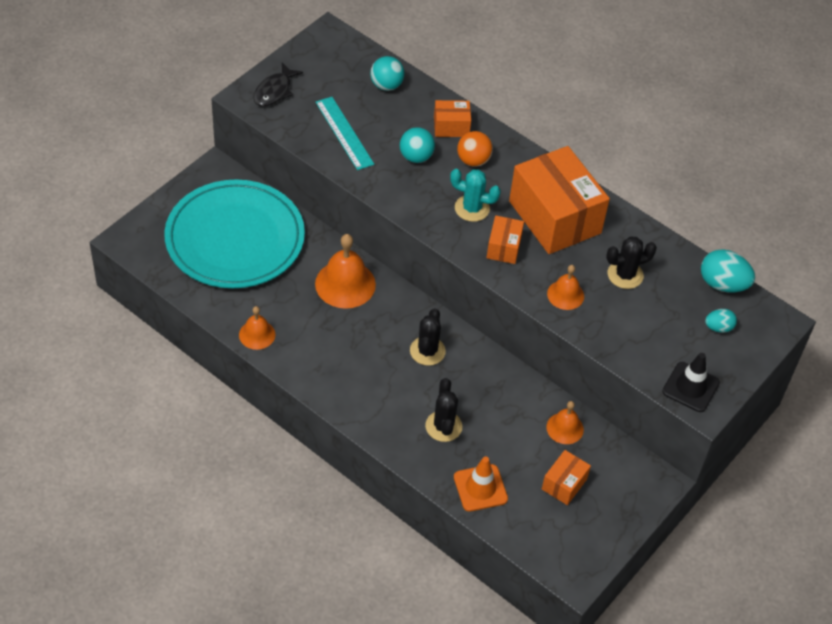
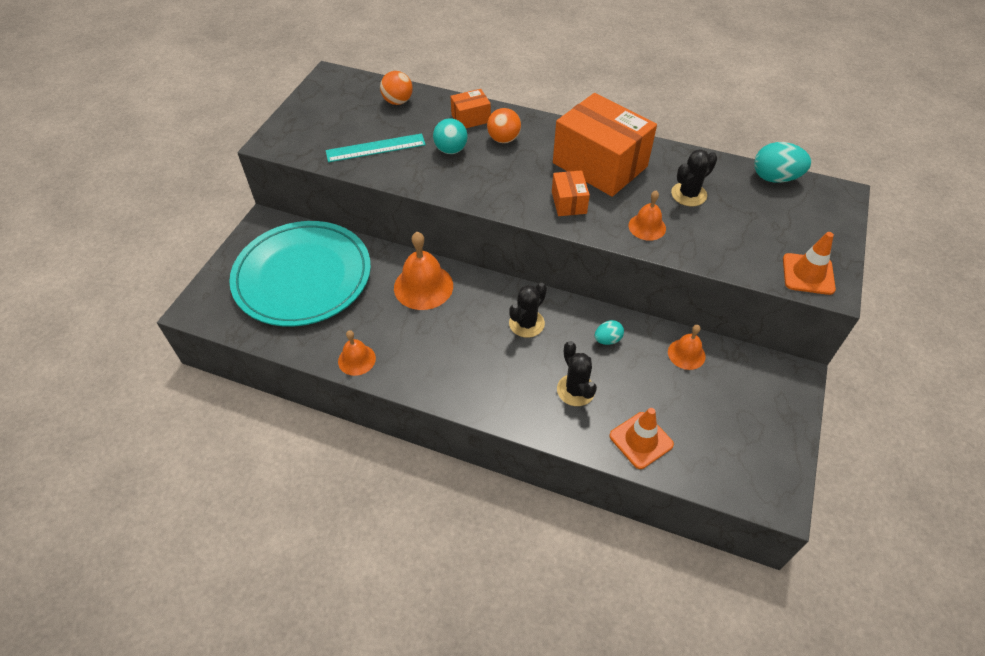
camera: 15 degrees left, 0 degrees up
black fish [253,63,303,107] -> none
turquoise ruler [316,97,374,170] -> turquoise ruler turned 60 degrees counterclockwise [326,133,426,162]
turquoise ball [370,56,404,91] -> orange ball [380,71,413,105]
black cactus [410,308,446,366] -> black cactus turned 45 degrees clockwise [509,283,547,338]
turquoise cactus [450,169,501,222] -> none
orange box [542,450,591,505] -> none
black traffic cone [662,353,720,412] -> orange traffic cone [783,232,836,295]
turquoise egg [705,309,737,333] -> turquoise egg moved to [595,320,624,345]

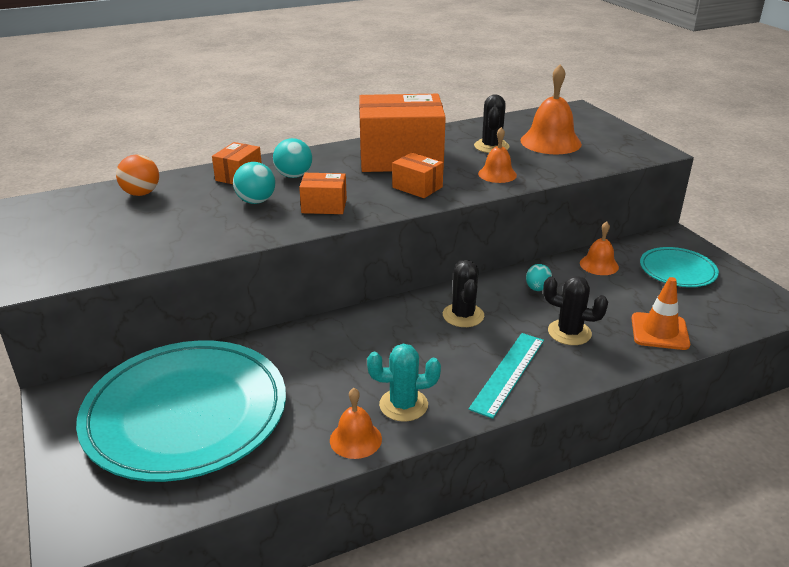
camera: 45 degrees left, 20 degrees down
turquoise ruler [326,133,426,162] -> turquoise ruler moved to [469,333,544,419]
orange bell [394,232,453,310] -> orange bell moved to [520,64,582,154]
orange ball [487,108,521,143] -> turquoise ball [273,138,312,178]
turquoise egg [754,142,811,183] -> none
orange traffic cone [783,232,836,295] -> none
none -> orange box [299,173,347,214]
none -> turquoise cactus [367,344,441,422]
none -> turquoise plate [640,247,719,287]

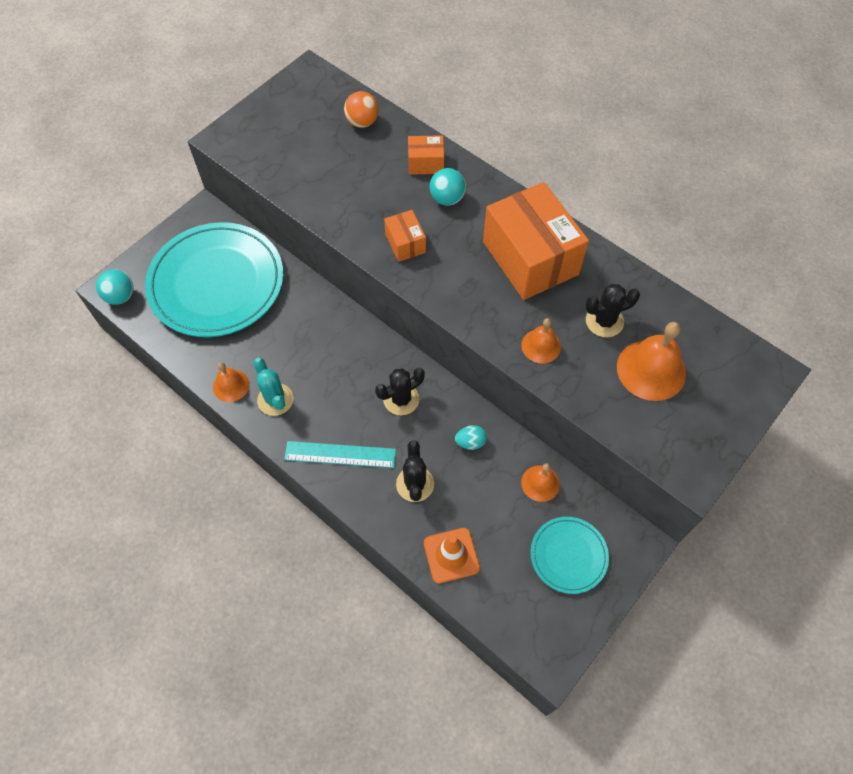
camera: 65 degrees right, 30 degrees up
turquoise ball [233,162,275,204] -> turquoise ball moved to [96,269,134,305]
orange box [392,152,444,198] -> none

